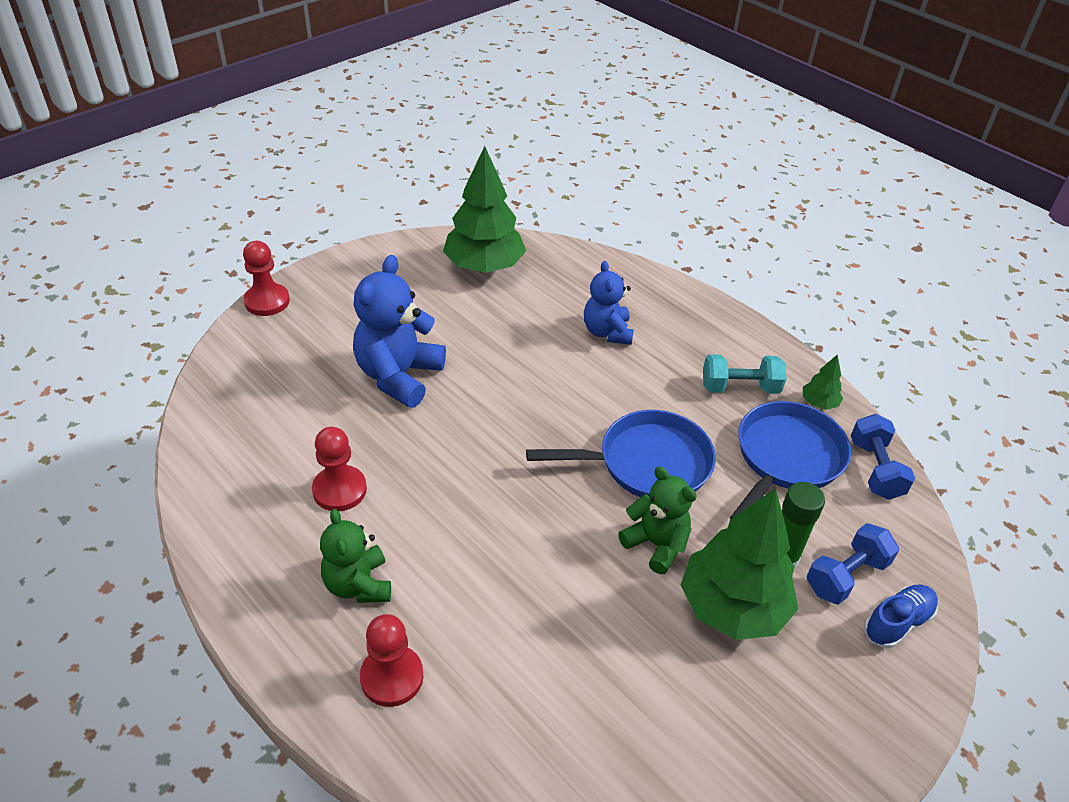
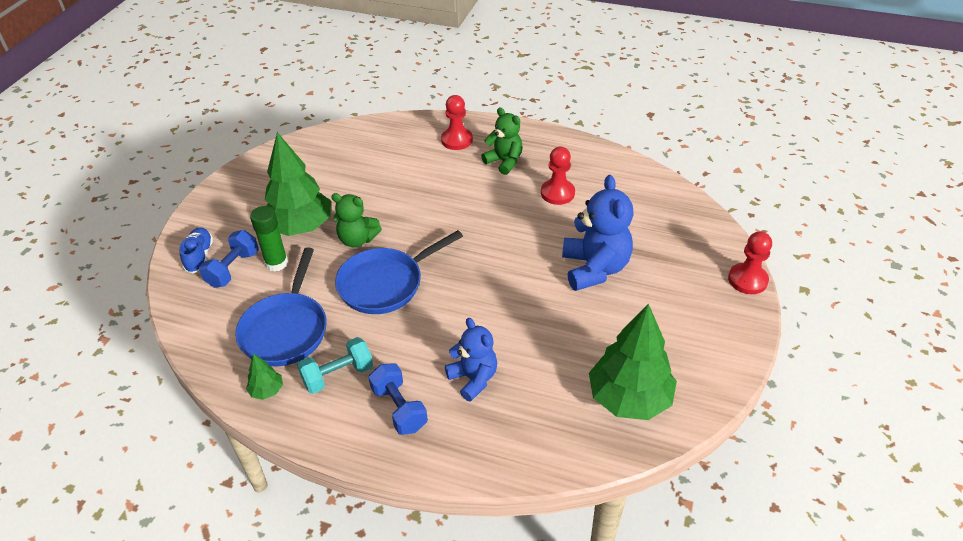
camera: 155 degrees right, 0 degrees up
blue dumbbell [851,414,915,500] -> blue dumbbell moved to [368,363,428,435]
blue shoe [864,585,938,648] -> blue shoe turned 150 degrees clockwise [179,227,213,273]

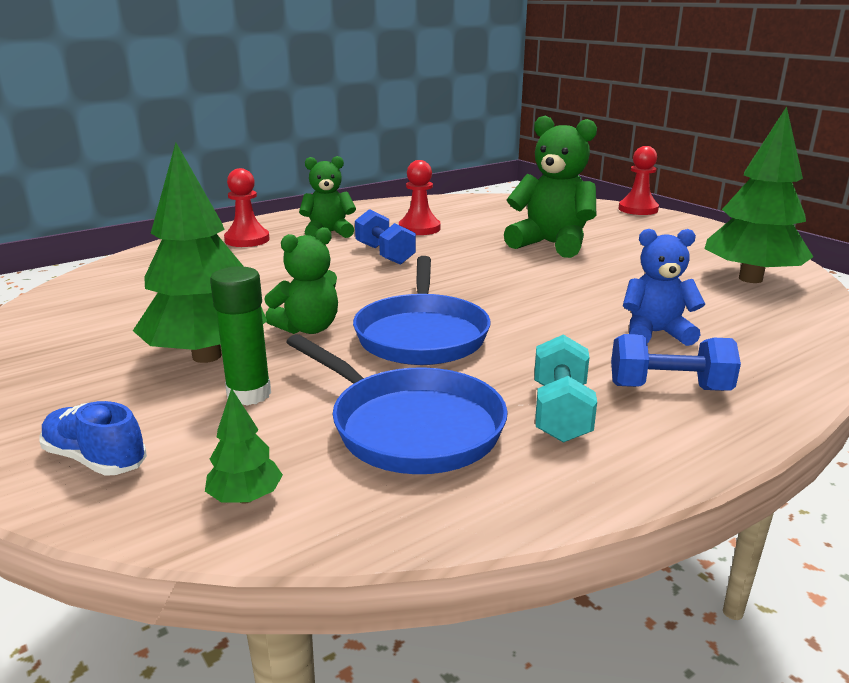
camera: 55 degrees left, 20 degrees down
blue dumbbell [199,230,259,288] -> blue dumbbell moved to [355,209,416,265]
green tree [246,353,283,400] -> green tree moved to [205,388,283,504]
blue teddy bear [562,175,634,291] -> green teddy bear [504,116,597,258]

